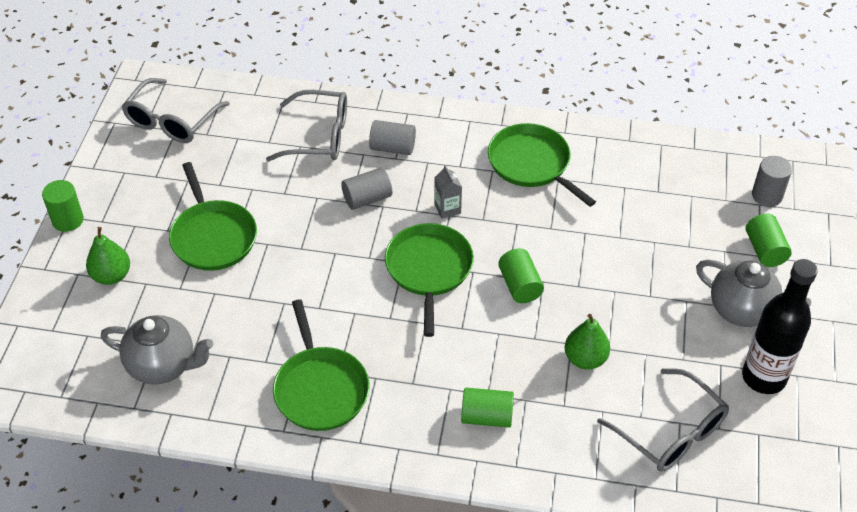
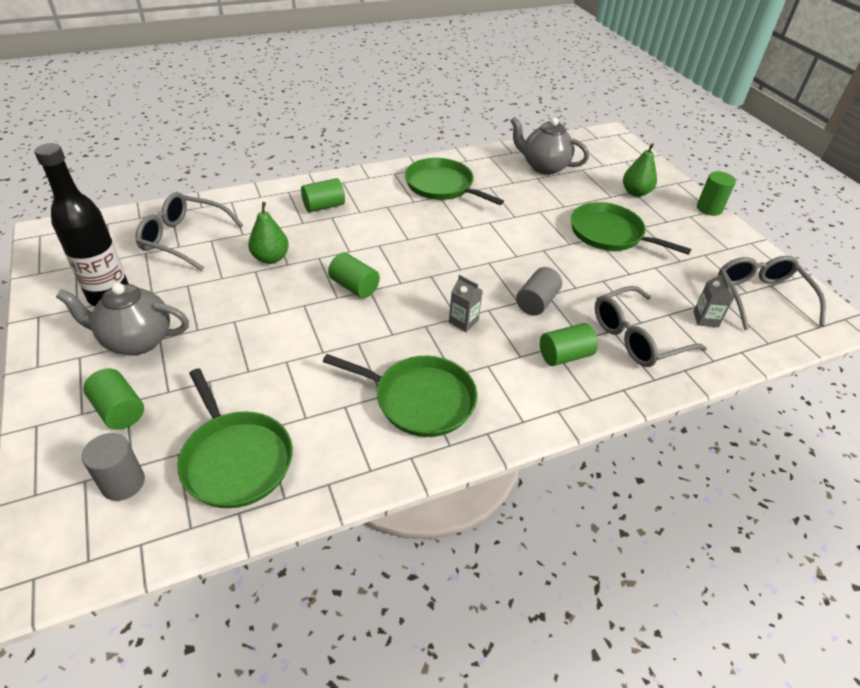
camera: 145 degrees right, 5 degrees down
grey teapot [101,315,214,385] -> grey teapot turned 45 degrees clockwise [510,117,589,175]
grey cylinder [369,120,416,155] -> green cylinder [540,323,598,366]
green pan [385,223,474,337] -> green pan moved to [177,368,293,508]
none -> grey carton [693,271,734,327]

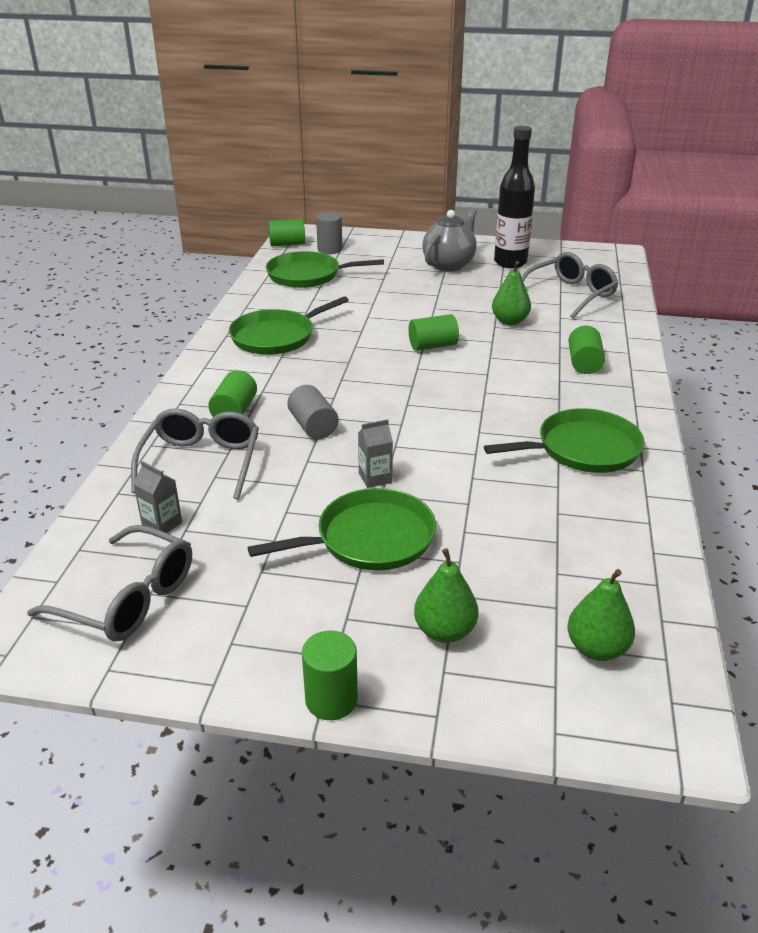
camera: 125 degrees right, 10 degrees down
green cylinder [83,368,144,430] -> green cylinder moved to [268,219,305,246]
grey carton [449,275,483,332] -> grey carton moved to [358,419,393,488]
grey teapot [510,117,589,175] -> none
none -> green pear [567,569,635,661]

